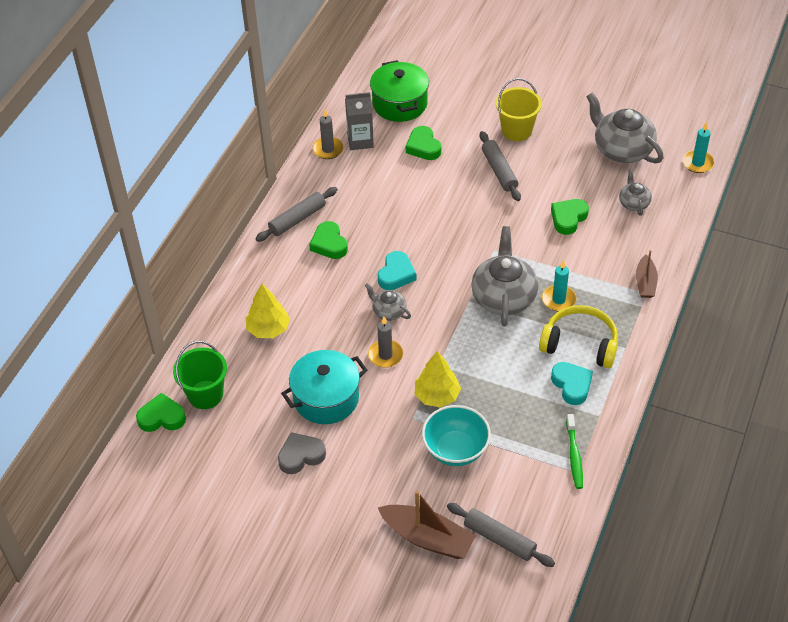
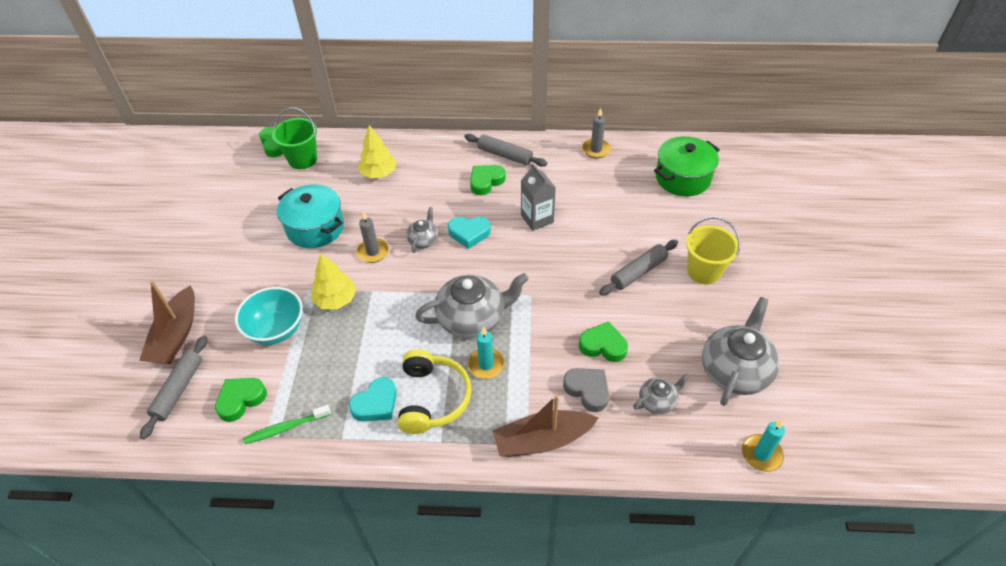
camera: 70 degrees right, 0 degrees up
grey heart [278,432,326,474] -> grey heart moved to [563,368,609,412]
grey carton [345,92,374,150] -> grey carton moved to [521,163,556,231]
green heart [406,126,441,160] -> green heart moved to [215,378,267,422]
brown boat [636,250,658,298] -> brown boat [492,394,598,457], size x1.65

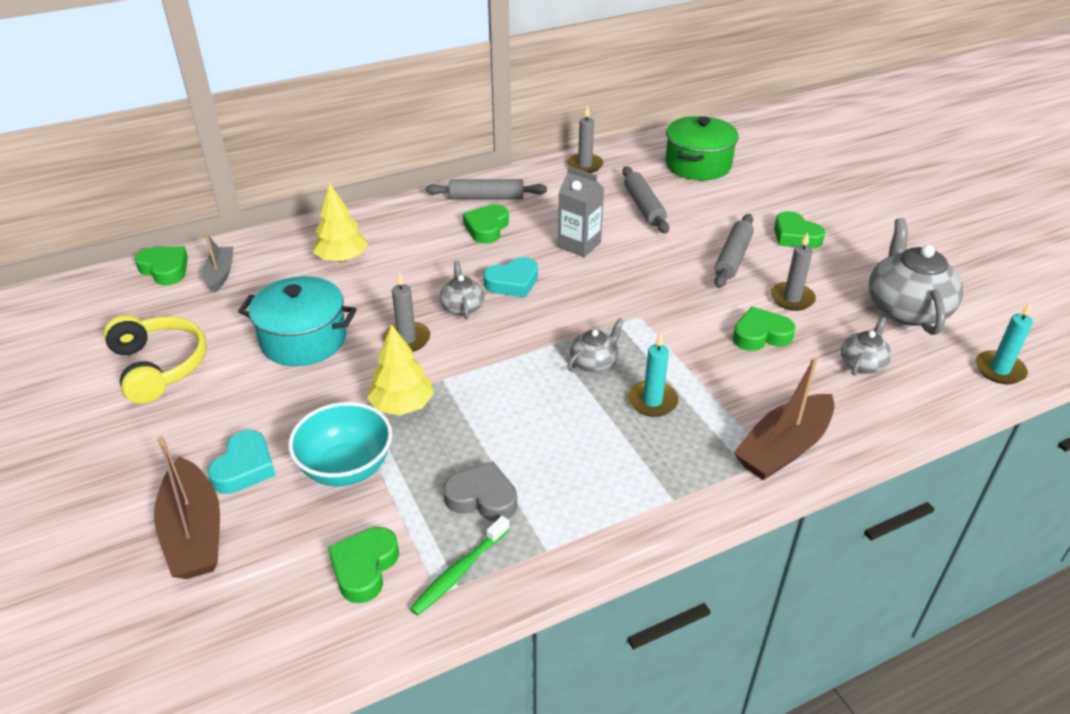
camera: 30 degrees left, 10 degrees down
grey rolling pin [140,335,208,439] -> grey rolling pin moved to [623,166,669,234]
green bucket [272,108,317,169] -> grey boat [202,233,233,293]
turquoise heart [349,377,397,421] -> turquoise heart moved to [208,430,276,494]
yellow headphones [398,349,472,434] -> yellow headphones moved to [104,315,207,404]
grey teapot [415,273,528,338] -> grey teapot [567,319,624,372], size x0.51
grey heart [563,368,609,412] -> grey heart moved to [443,461,517,521]
yellow bucket [686,217,740,285] -> green heart [774,211,825,249]
none -> grey candle [770,232,816,311]

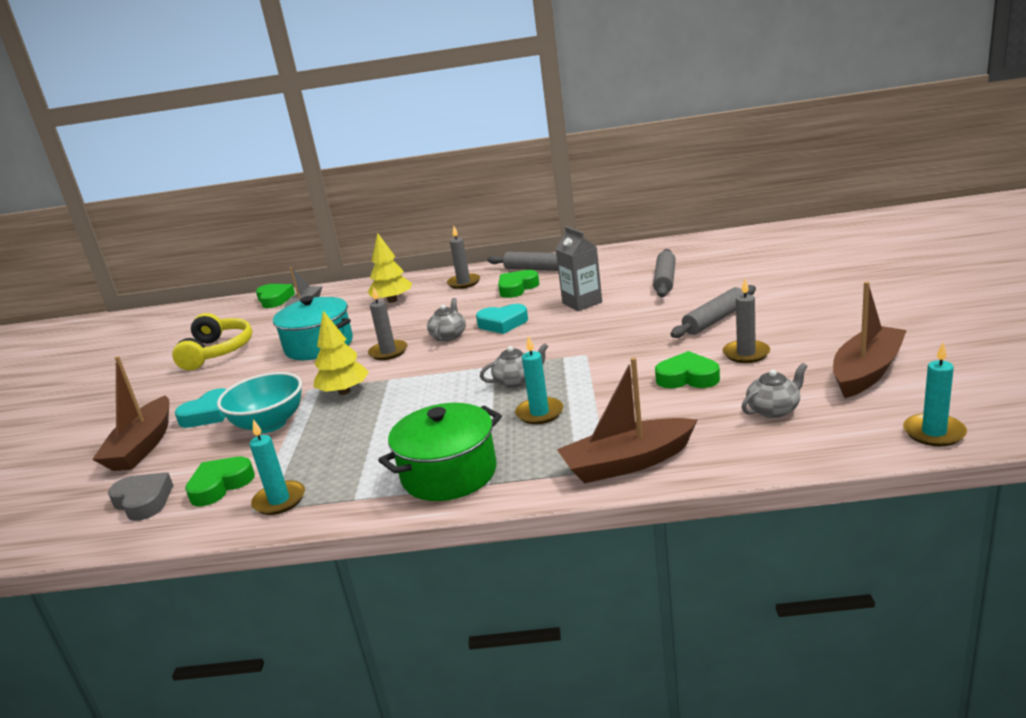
camera: 30 degrees right, 15 degrees down
green toothbrush [410,516,510,616] -> turquoise candle [250,419,305,515]
grey heart [443,461,517,521] -> grey heart moved to [108,472,173,521]
grey candle [567,105,603,173] -> grey candle moved to [447,226,480,289]
green pot [665,116,739,180] -> green pot moved to [378,403,502,501]
green heart [774,211,825,249] -> none
grey teapot [869,218,963,335] -> brown boat [833,281,907,398]

